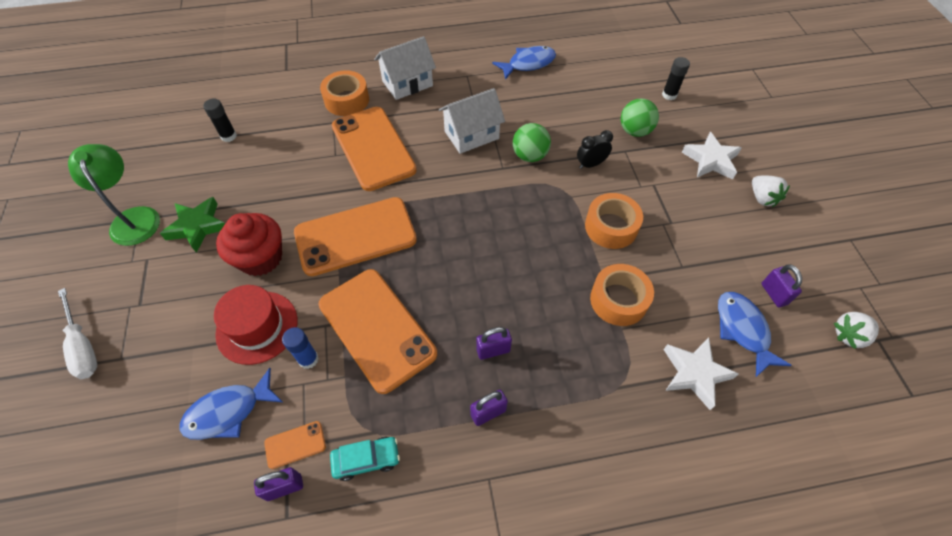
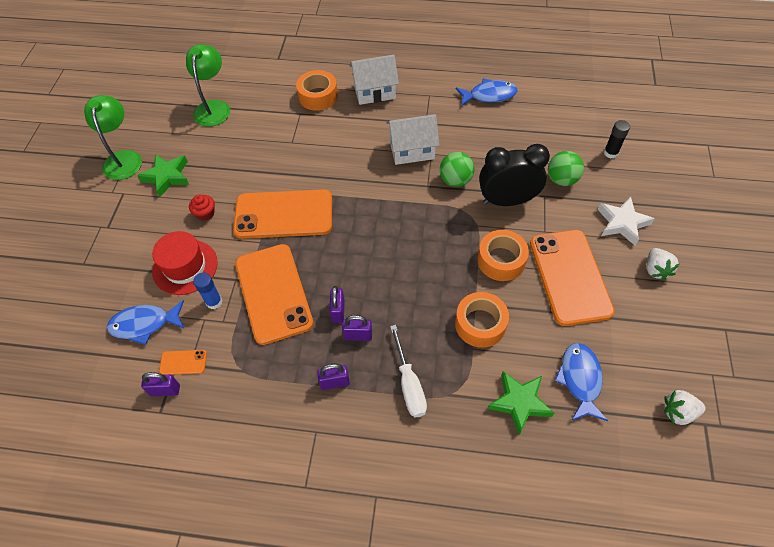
camera: 20 degrees right, 0 degrees up
white screwdriver [58,288,97,379] -> white screwdriver moved to [390,325,427,418]
black glue stick [203,98,237,142] -> green lamp [186,44,230,127]
red cupcake [216,213,282,276] -> red cupcake [189,195,215,221], size x0.51
turquoise car [330,437,400,481] -> none
orange phone [332,107,417,191] -> orange phone moved to [530,230,615,326]
black clock [577,130,613,169] -> black clock [479,144,550,206], size x1.99
white star [663,338,739,410] -> green star [488,371,554,435]
purple padlock [761,265,802,308] -> purple padlock moved to [329,286,345,323]

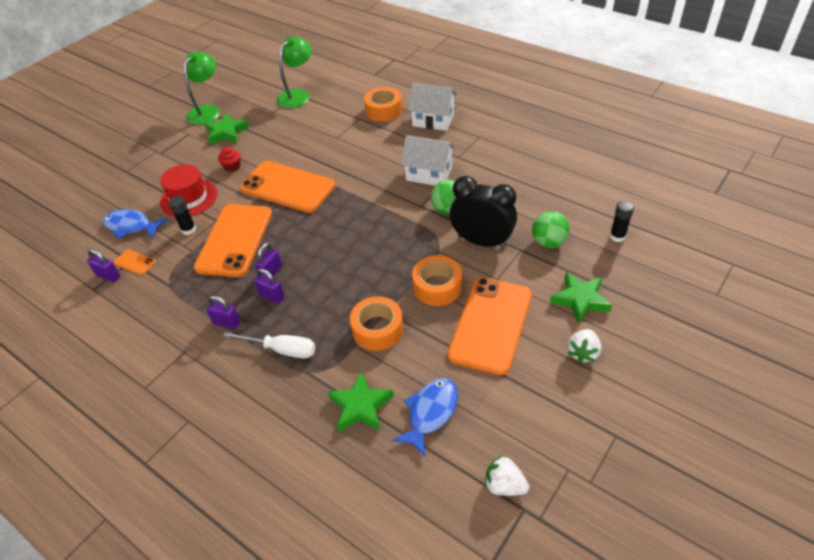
camera: 30 degrees right, 10 degrees down
blue glue stick [193,273,222,309] -> black glue stick [169,196,196,235]
white screwdriver [390,325,427,418] -> white screwdriver turned 90 degrees counterclockwise [222,332,316,358]
blue fish [456,78,517,106] -> none
white star [597,197,655,246] -> green star [550,272,612,324]

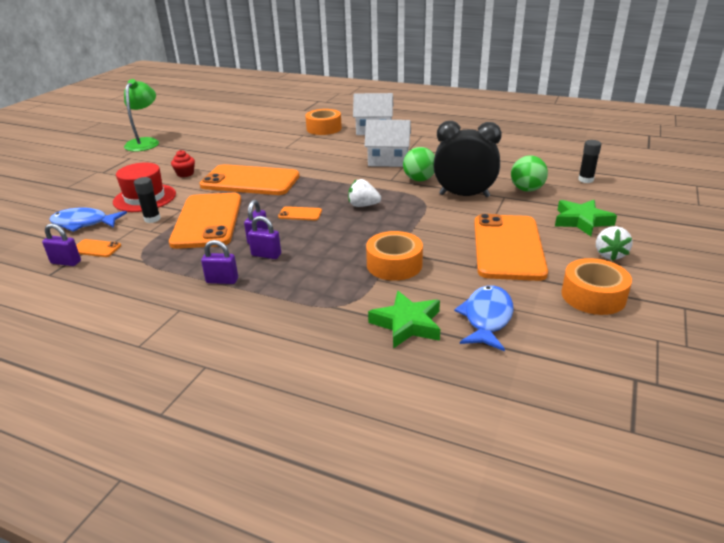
camera: 15 degrees left, 15 degrees down
green star [204,113,249,145] -> none
white screwdriver [222,332,316,358] -> none
green lamp [277,37,312,108] -> none
orange tape [412,255,462,306] -> orange tape moved to [561,258,632,315]
white strawberry [485,455,530,496] -> white strawberry moved to [348,179,381,207]
none -> orange phone [278,206,322,220]

